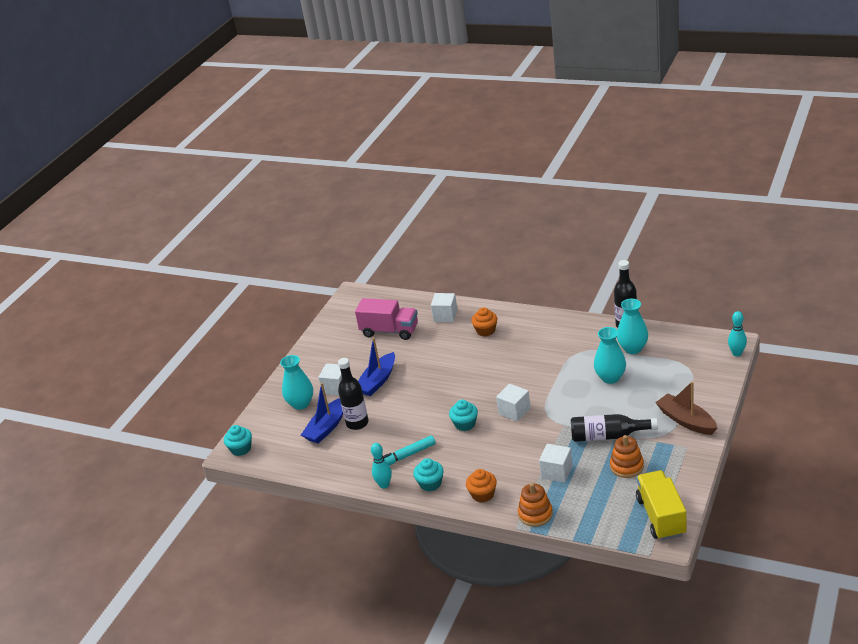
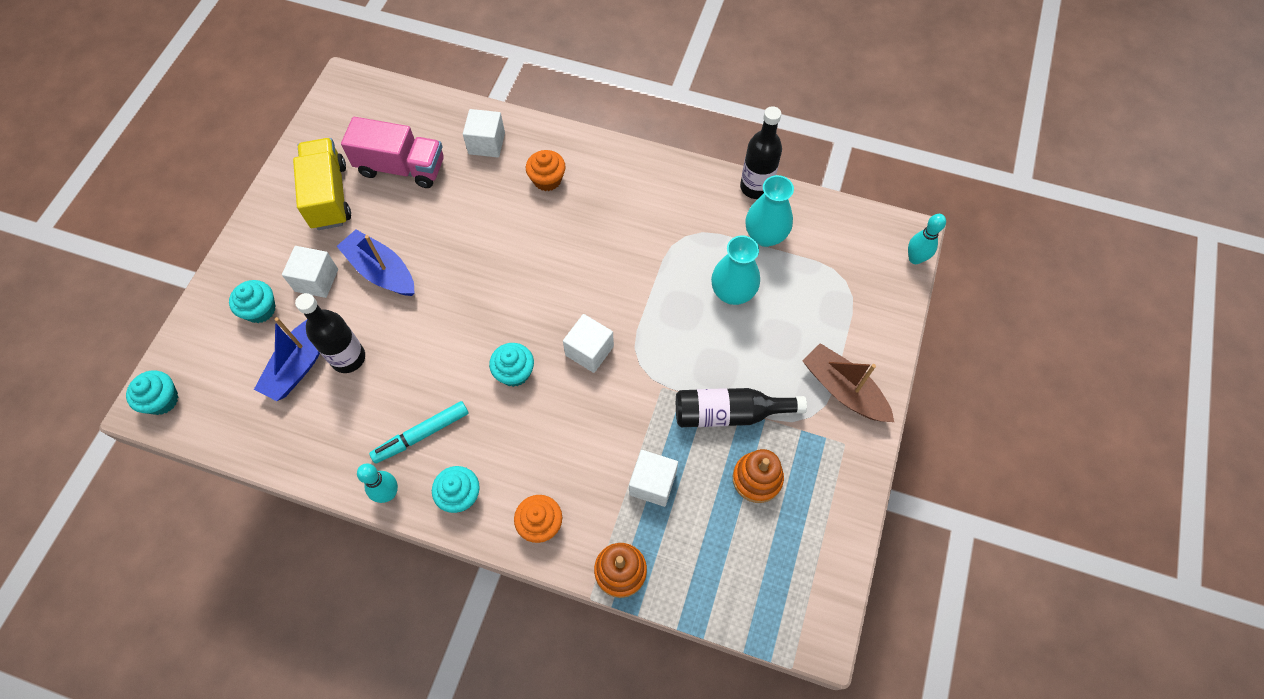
camera: 10 degrees left, 30 degrees up
turquoise vase [280,355,313,410] -> turquoise cupcake [229,280,276,323]
blue boat [358,337,395,396] -> blue boat turned 105 degrees clockwise [337,230,415,296]
yellow truck [636,470,687,540] -> yellow truck moved to [293,138,351,230]

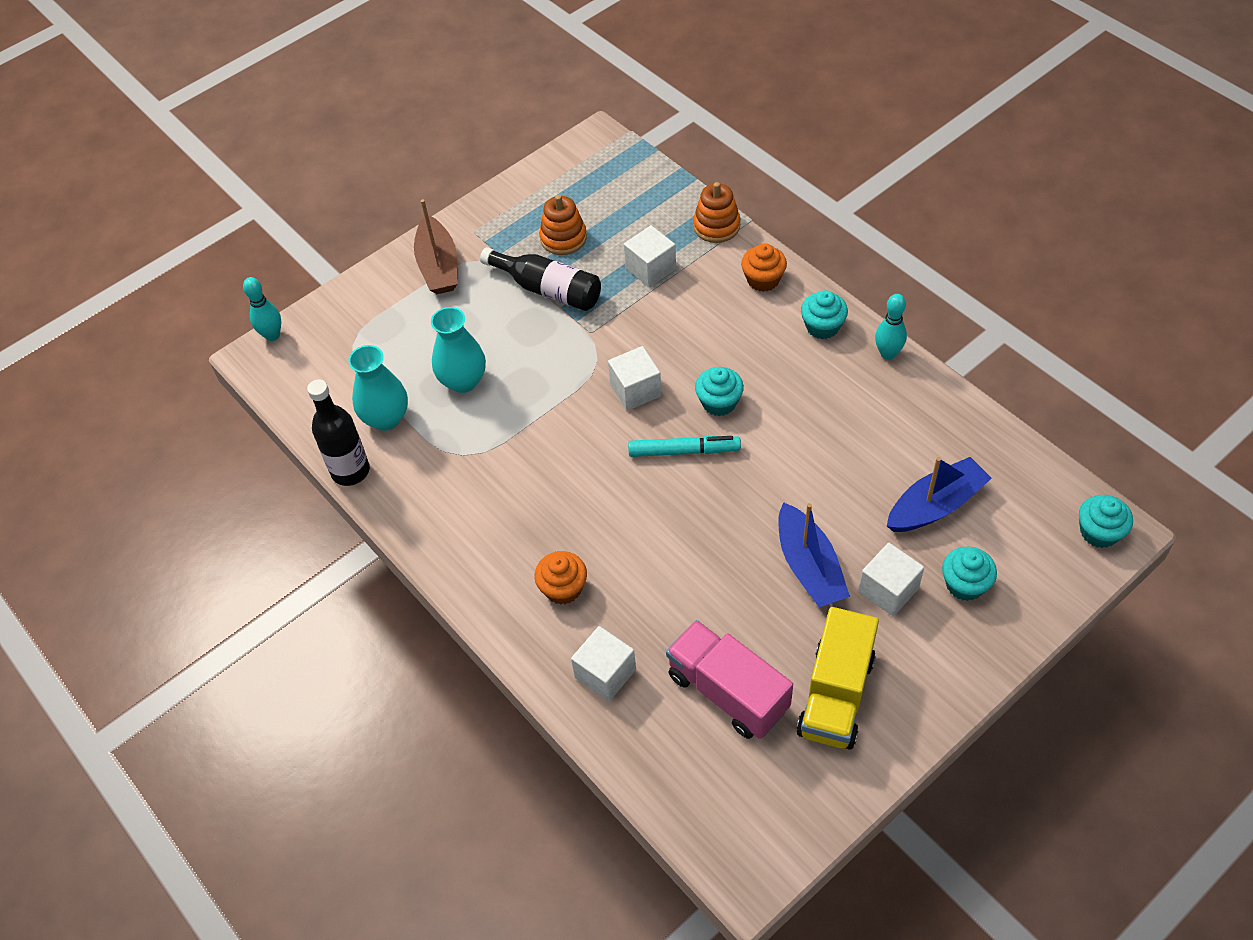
camera: 145 degrees left, 10 degrees down
black bottle [295,293,365,373] -> none
turquoise marker [369,401,469,464] -> turquoise marker moved to [628,436,741,457]

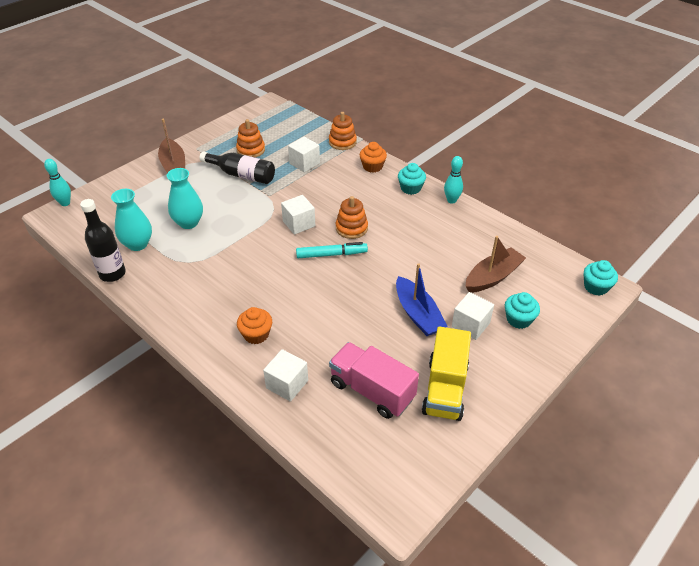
camera: 10 degrees left, 10 degrees down
turquoise cupcake [695,367,744,416] -> orange stacking toy [336,196,368,239]
blue boat [887,457,992,532] -> brown boat [466,236,526,293]

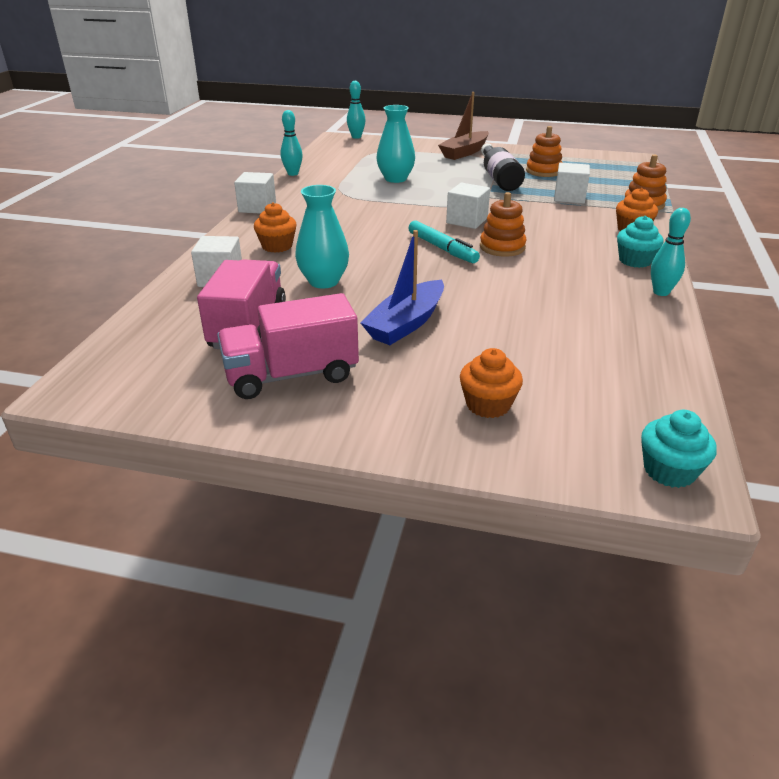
camera: 60 degrees right, 10 degrees down
black bottle [80,199,126,282] -> turquoise bowling pin [281,110,303,176]
turquoise vase [111,189,152,251] -> turquoise vase moved to [295,185,349,288]
yellow truck [422,326,471,421] -> pink truck [217,293,359,399]
white cube [452,292,494,340] -> white cube moved to [234,172,276,214]
brown boat [466,236,526,293] -> none
turquoise cupcake [505,292,540,329] -> orange cupcake [460,348,523,418]

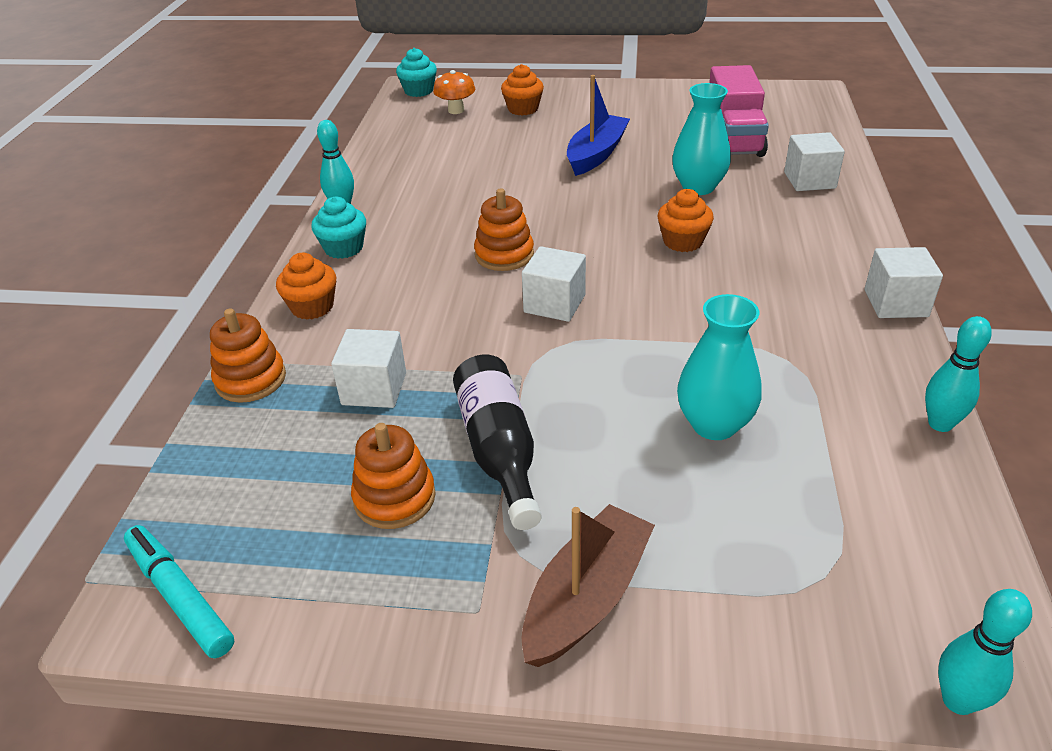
camera: 175 degrees right, 5 degrees up
pink truck [217,293,359,399] -> none
orange cupcake [254,203,297,253] -> orange cupcake moved to [658,189,714,252]
turquoise marker [409,220,480,263] -> turquoise marker moved to [124,525,234,658]
none -> orange mushroom [433,70,475,114]

